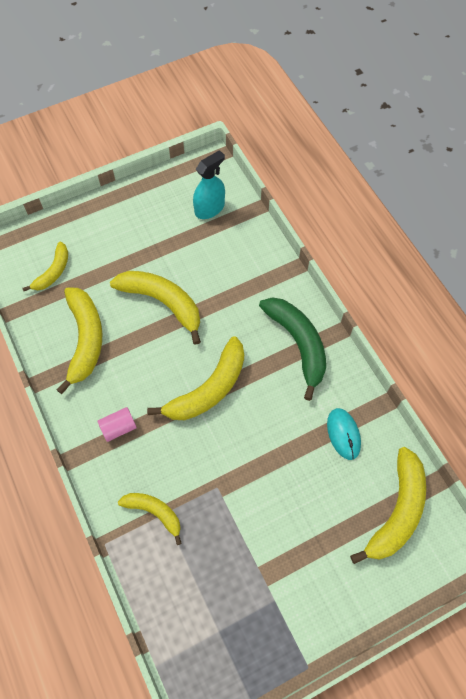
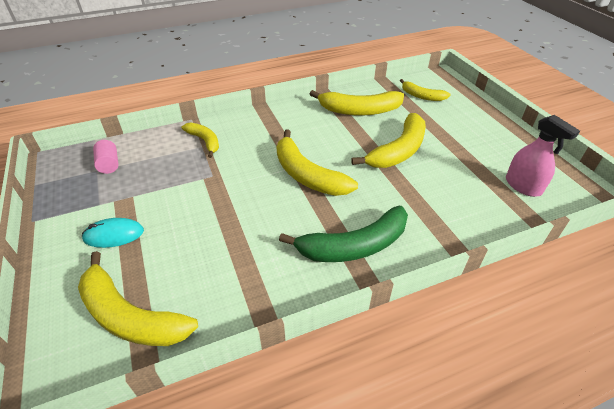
camera: 95 degrees right, 20 degrees down
pink cylinder [98,407,137,442] -> pink cylinder moved to [93,140,119,174]
yellow banana [118,493,182,545] -> yellow banana turned 75 degrees counterclockwise [182,123,219,158]
turquoise spray bottle [193,150,225,219] -> pink spray bottle [506,115,580,197]
turquoise mouse [327,408,361,460] -> turquoise mouse moved to [82,218,144,248]

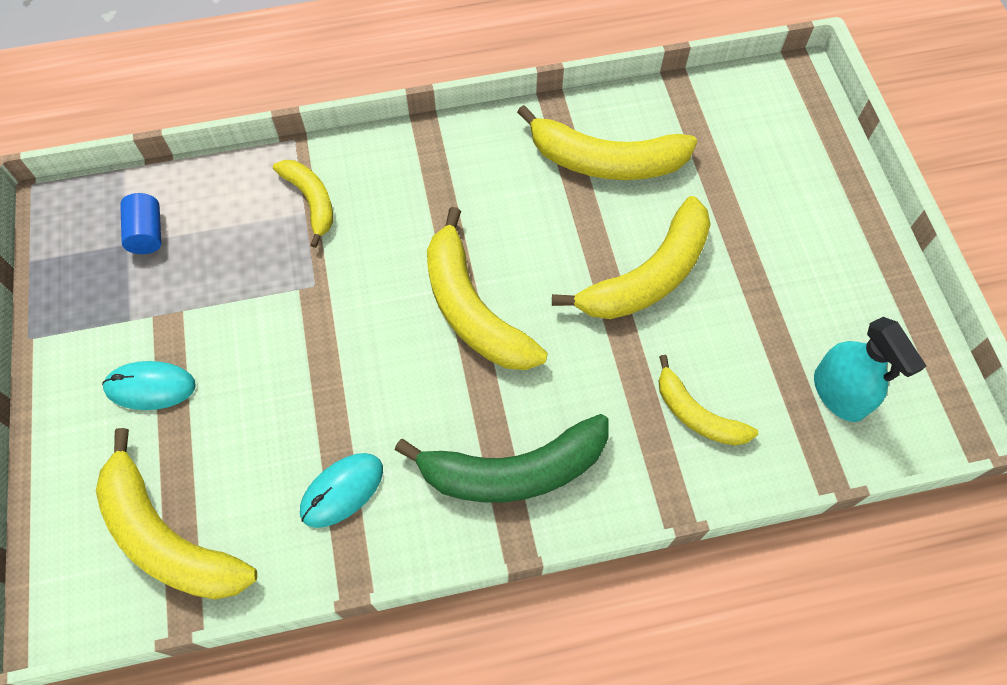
camera: 10 degrees right, 20 degrees up
pink cylinder [93,140,119,174] -> blue cylinder [120,193,162,254]
yellow banana [400,79,450,101] -> yellow banana moved to [659,355,758,446]
pink spray bottle [506,115,580,197] -> turquoise spray bottle [814,317,926,422]
none -> turquoise mouse [300,453,383,528]

